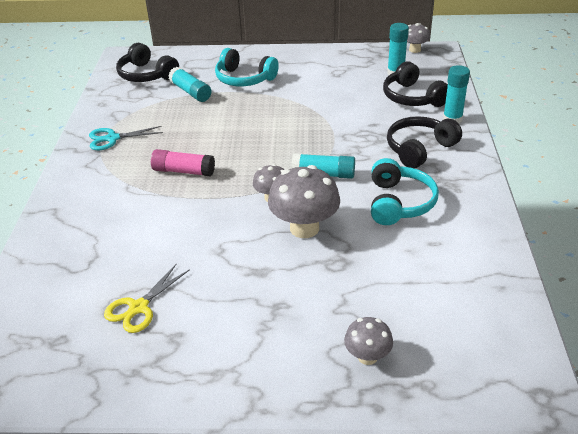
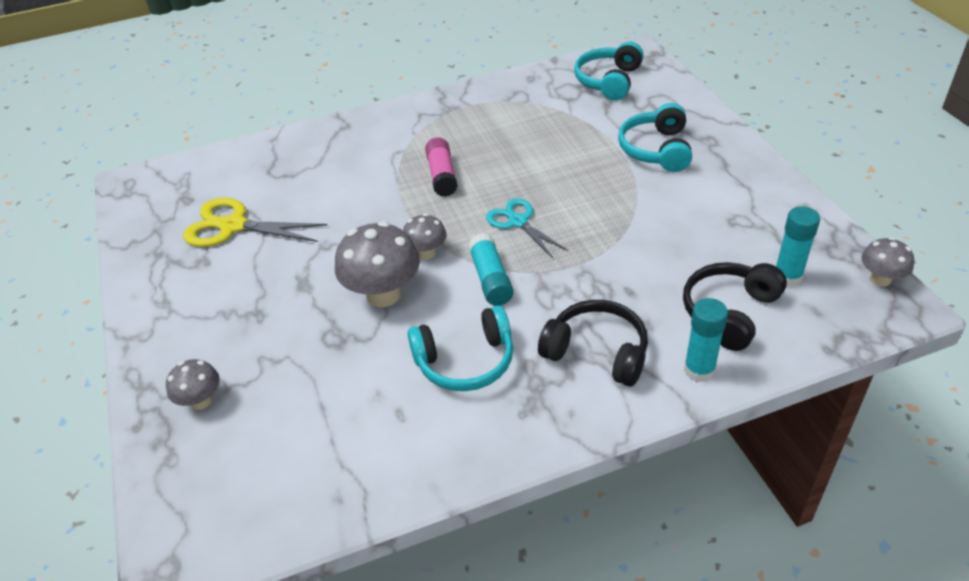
camera: 70 degrees right, 5 degrees up
turquoise scissors [89,126,163,150] -> turquoise scissors moved to [486,198,568,258]
yellow scissors [104,264,190,333] -> yellow scissors [183,198,328,247], size x1.51
black headphones [116,43,179,82] -> turquoise headphones [574,42,644,100]
turquoise glue stick [168,67,212,102] -> none

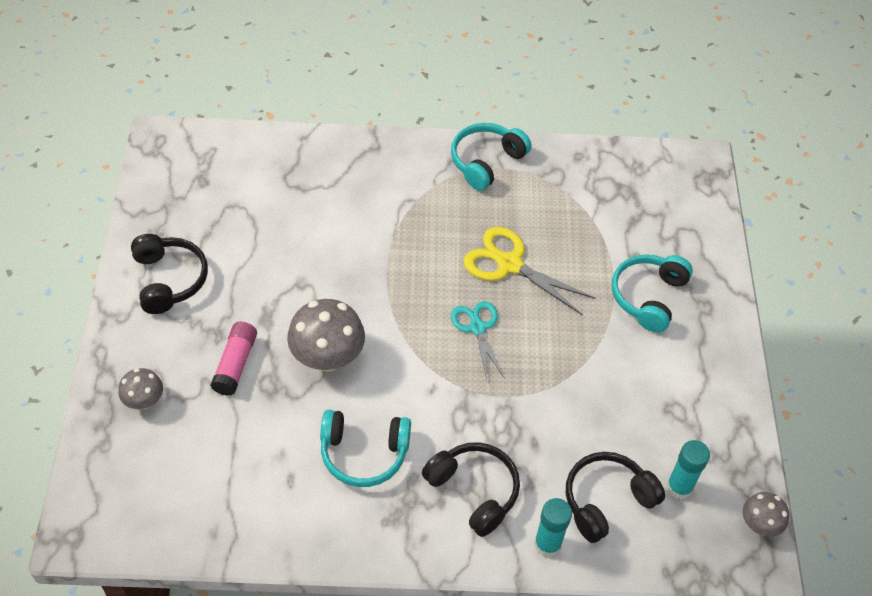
camera: 15 degrees right, 10 degrees up
yellow scissors [183,198,328,247] -> yellow scissors moved to [463,227,596,315]
grey mushroom [403,214,447,259] -> none
pink glue stick [425,137,458,197] -> pink glue stick moved to [210,322,257,396]
turquoise glue stick [468,233,514,306] -> none
turquoise headphones [574,42,644,100] -> turquoise headphones moved to [451,123,532,191]
none -> black headphones [131,234,208,314]

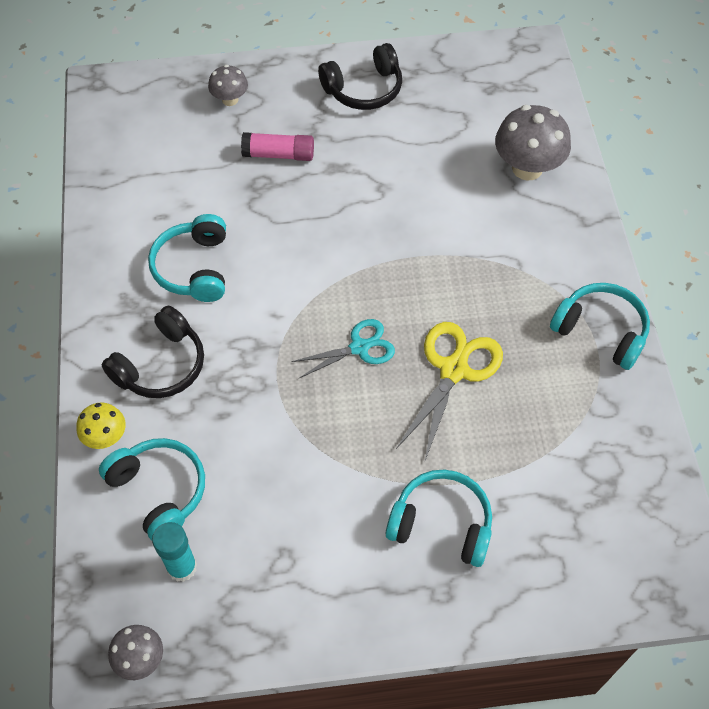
camera: 85 degrees right, 5 degrees up
grey mushroom [287,299,365,372] -> grey mushroom moved to [495,105,571,181]
turquoise glue stick [534,498,572,557] -> yellow mushroom [76,402,126,449]
black headphones [566,452,665,543] -> turquoise headphones [99,438,205,540]

